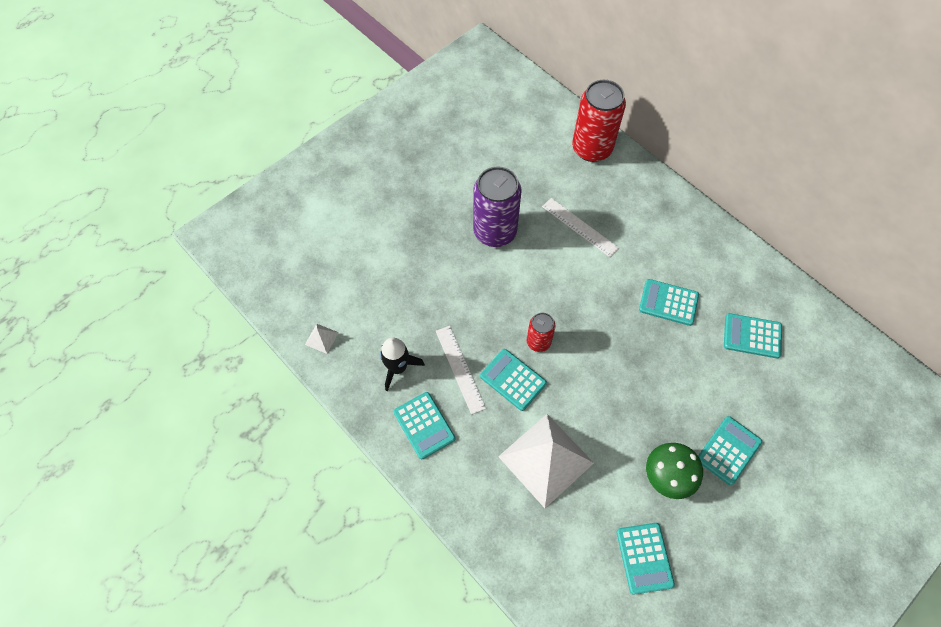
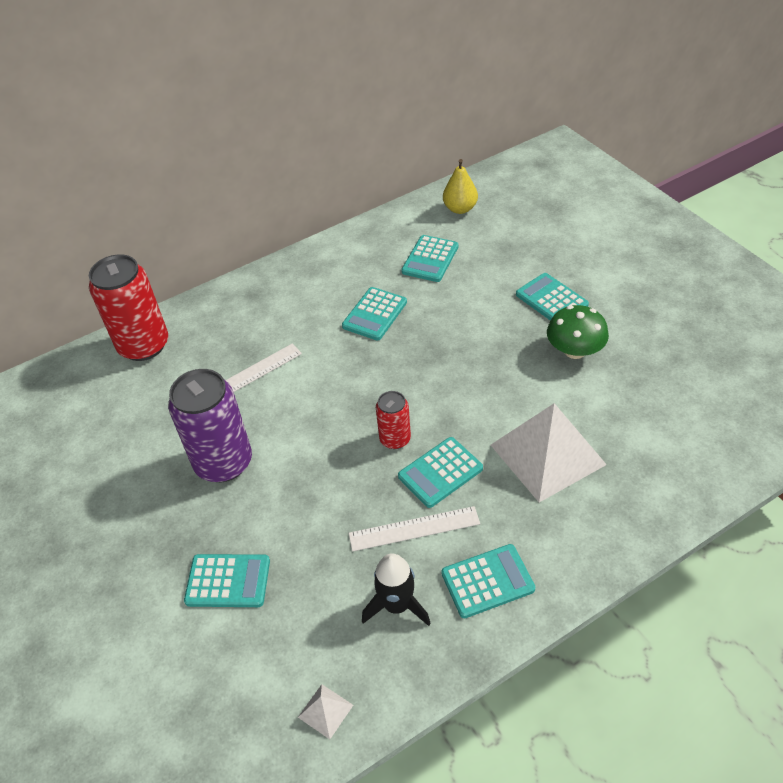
camera: 75 degrees left, 15 degrees down
turquoise calculator [617,523,675,595] -> turquoise calculator moved to [184,554,270,607]
none -> yellow pear [443,159,478,214]

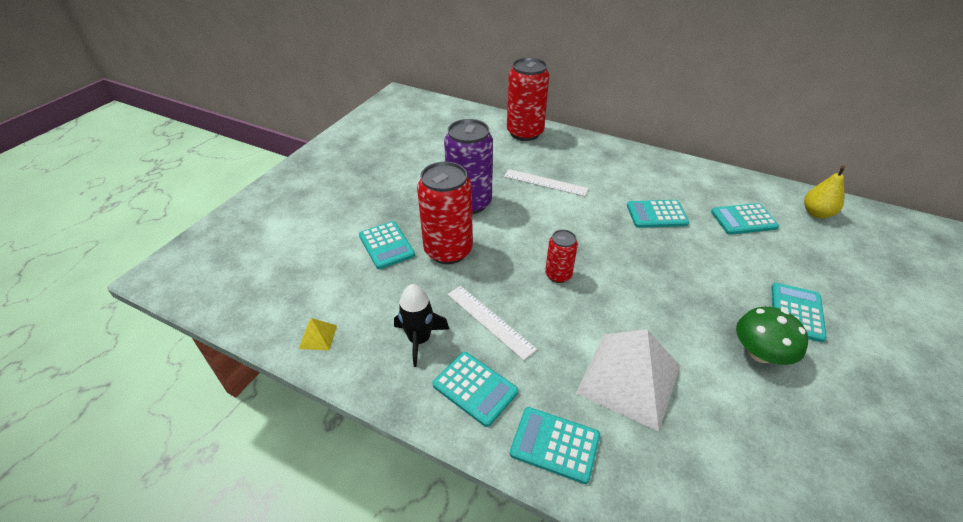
camera: 55 degrees right, 5 degrees down
white pyramid [298,684,353,739] -> yellow pyramid [299,318,337,350]
turquoise calculator [398,437,483,508] -> turquoise calculator moved to [510,407,600,484]
none -> red can [417,162,473,264]

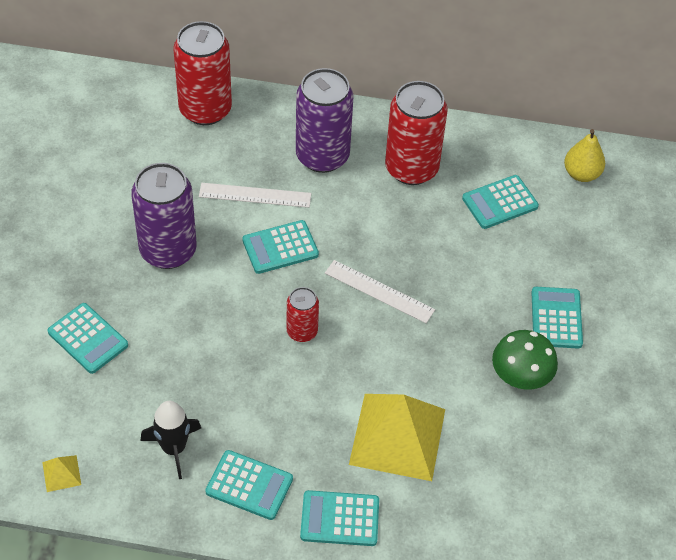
camera: 20 degrees left, 10 degrees up
red can [417,162,473,264] -> red can moved to [385,81,448,185]
white ruler [447,286,537,360] -> white ruler moved to [325,260,435,323]
white pyramid [575,329,680,431] -> yellow pyramid [349,394,445,481]
turquoise calculator [627,200,689,228] -> turquoise calculator moved to [242,220,319,274]
none -> purple can [296,68,354,173]

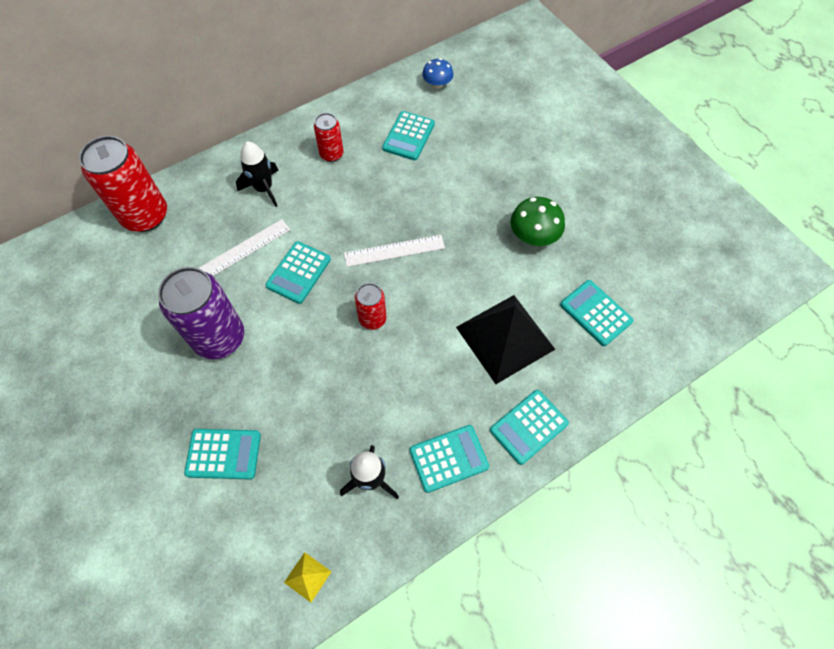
camera: 40 degrees left, 10 degrees up
purple can [296,68,354,173] -> black rocket [236,141,279,207]
yellow pyramid [349,394,445,481] -> black pyramid [456,295,555,384]
red can [385,81,448,185] -> red can [314,113,344,162], size x0.53
turquoise calculator [531,287,583,349] -> turquoise calculator moved to [560,280,634,346]
yellow pear [564,129,605,182] -> blue mushroom [422,58,454,89]

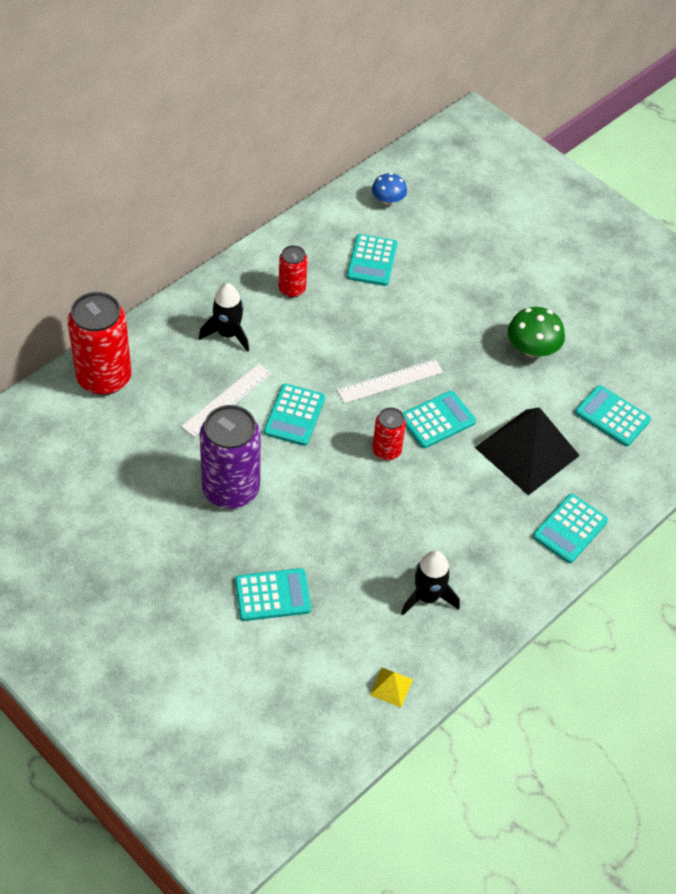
camera: 15 degrees left, 10 degrees down
turquoise calculator [410,425,489,493] -> turquoise calculator moved to [403,391,476,448]

